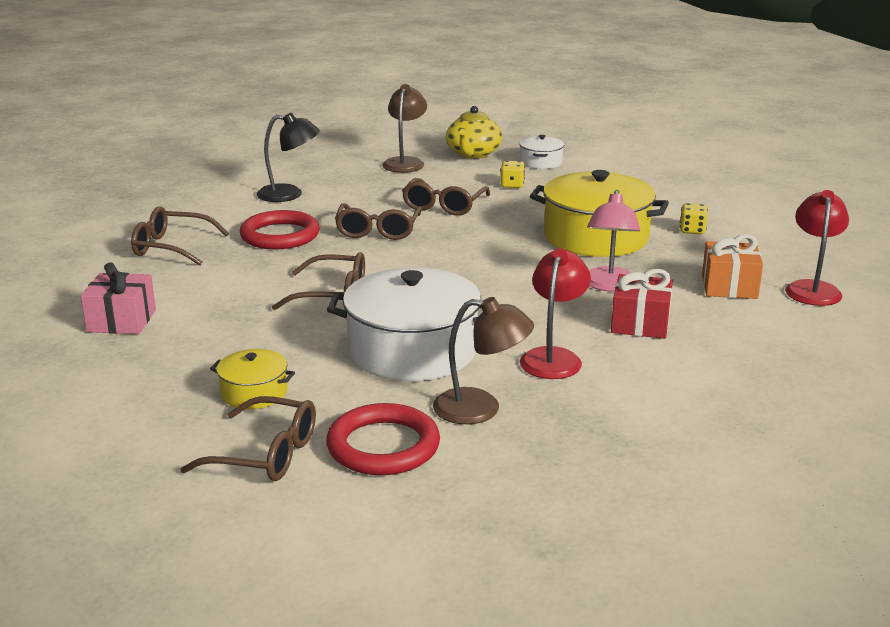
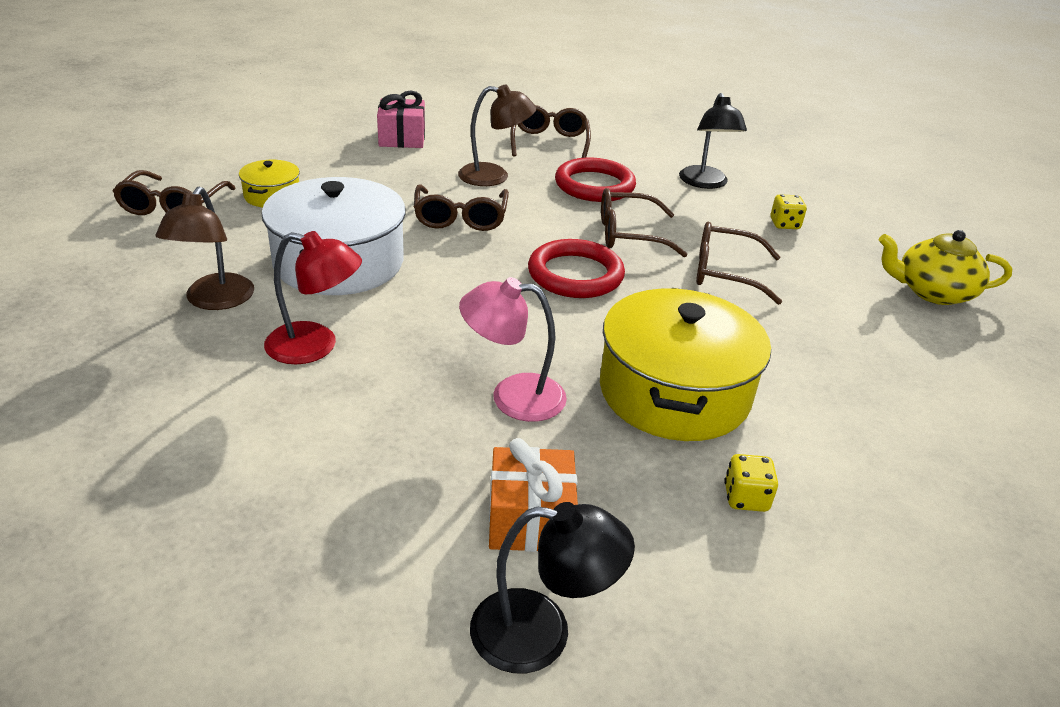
camera: 80 degrees right, 10 degrees up
red ring [326,403,440,475] -> red ring moved to [528,239,625,298]
brown lamp [382,84,427,173] -> brown lamp moved to [458,84,537,186]
yellow dice [500,160,525,188] -> yellow dice moved to [771,194,807,229]
white pot [519,135,564,169] -> none
red gift [611,269,673,339] -> none
red lamp [785,190,849,306] -> black lamp [470,502,635,673]

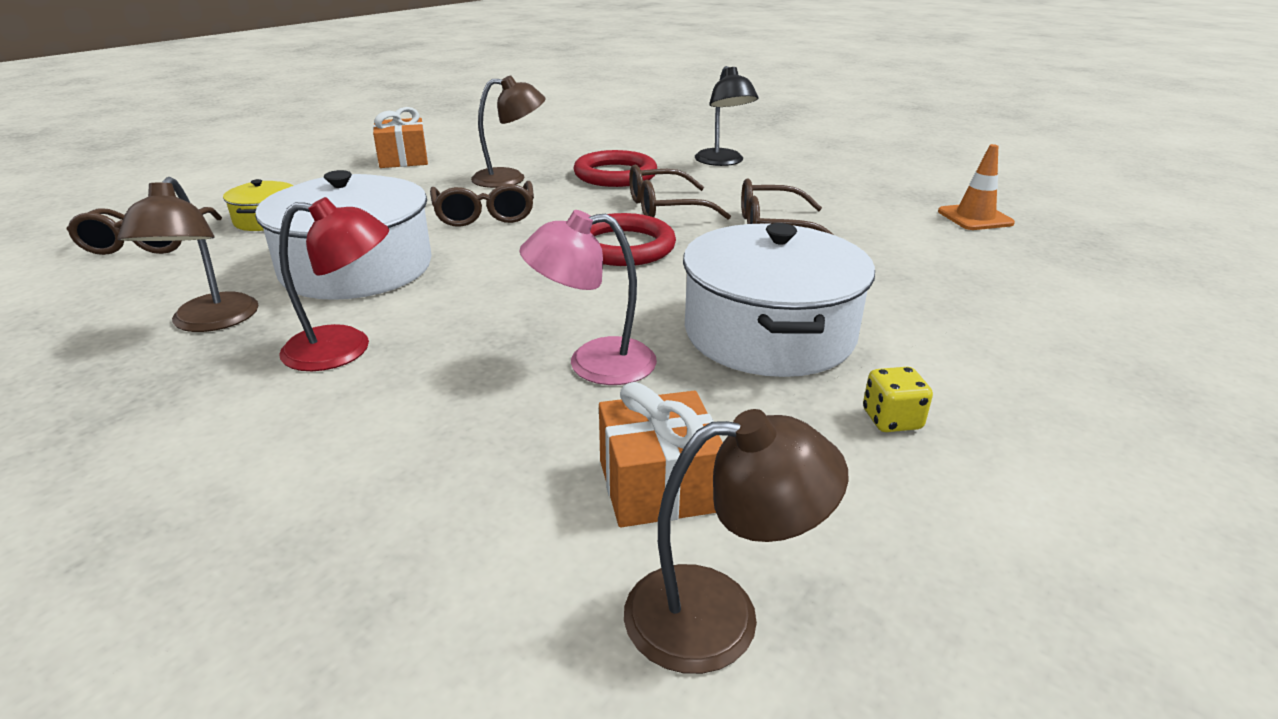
camera: 10 degrees left, 5 degrees down
pink gift [377,91,425,148] -> orange gift [373,107,428,168]
black lamp [470,502,635,673] -> brown lamp [624,409,849,674]
brown glasses [510,105,591,158] -> none
yellow pot [600,288,771,441] -> white pot [683,223,875,377]
yellow dice [771,194,807,229] -> none
yellow teapot [879,230,1013,305] -> orange traffic cone [938,144,1015,230]

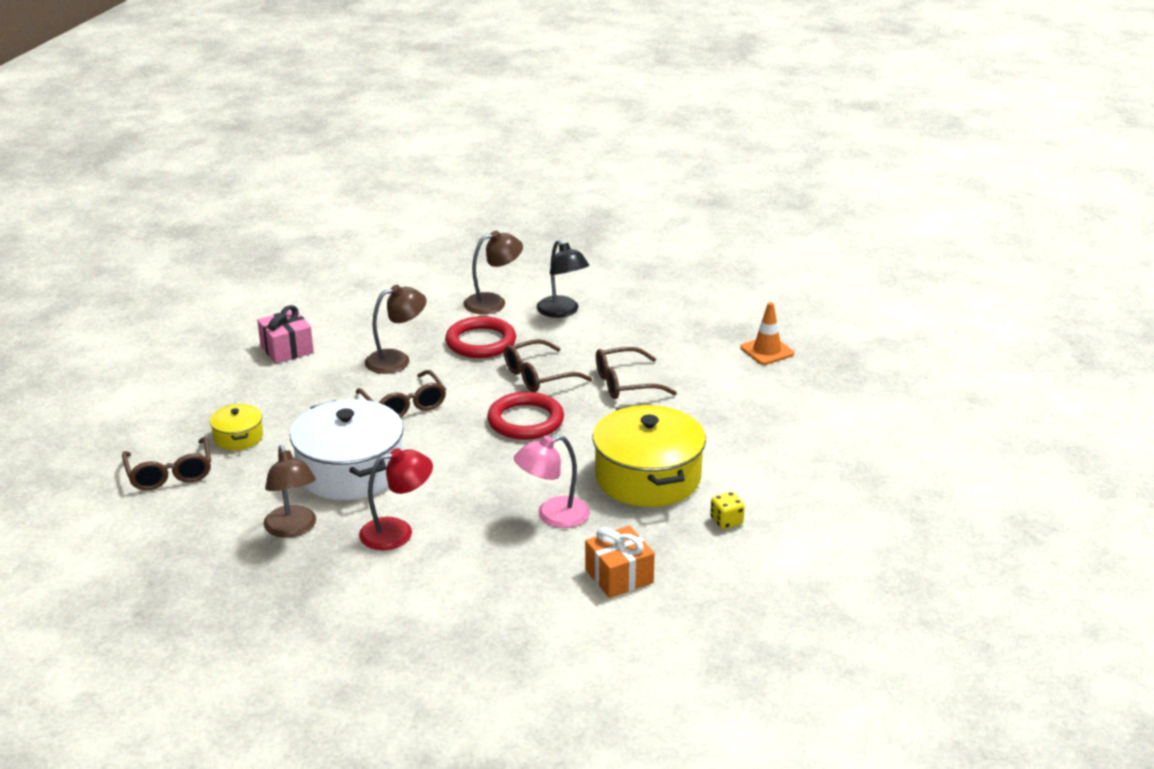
camera: 15 degrees left, 0 degrees up
orange gift [373,107,428,168] -> pink gift [257,305,314,364]
brown lamp [624,409,849,674] -> brown lamp moved to [463,231,523,314]
white pot [683,223,875,377] -> yellow pot [593,404,706,507]

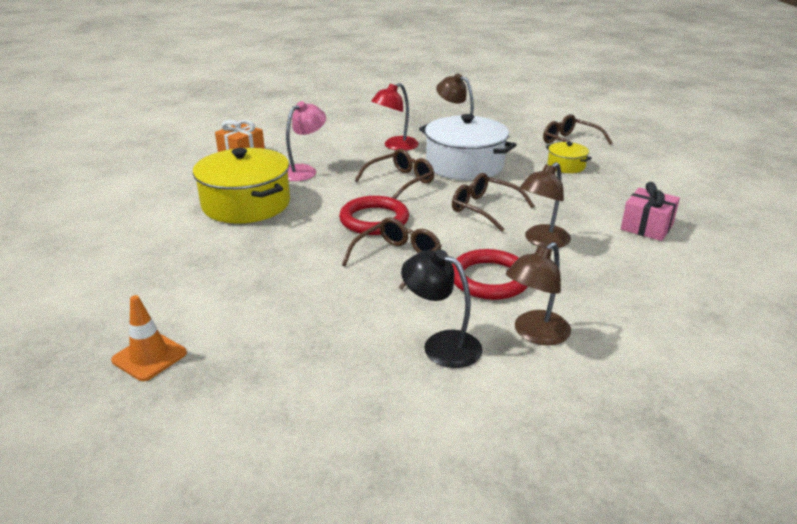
camera: 155 degrees right, 0 degrees up
brown glasses [596,347,677,399] -> brown glasses moved to [355,149,434,199]
yellow dice [710,492,745,529] -> none

